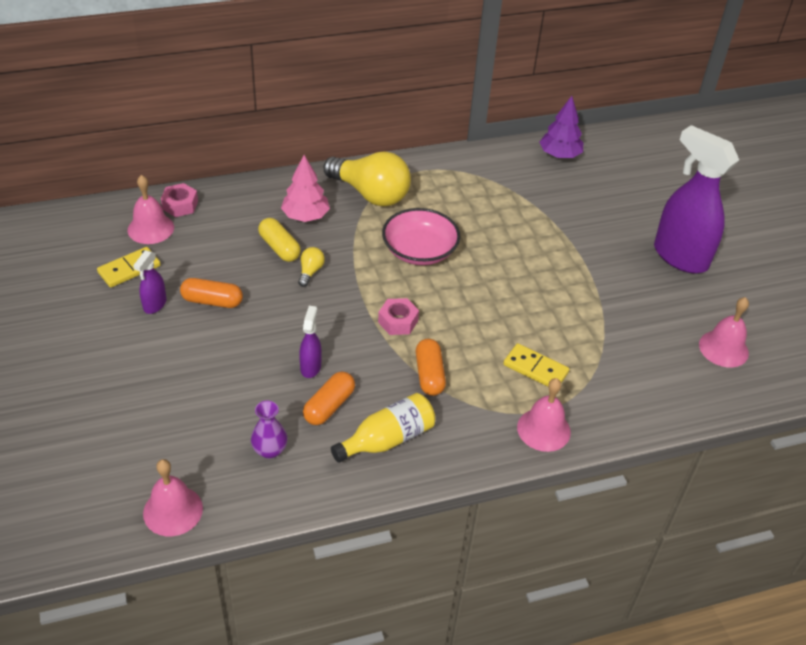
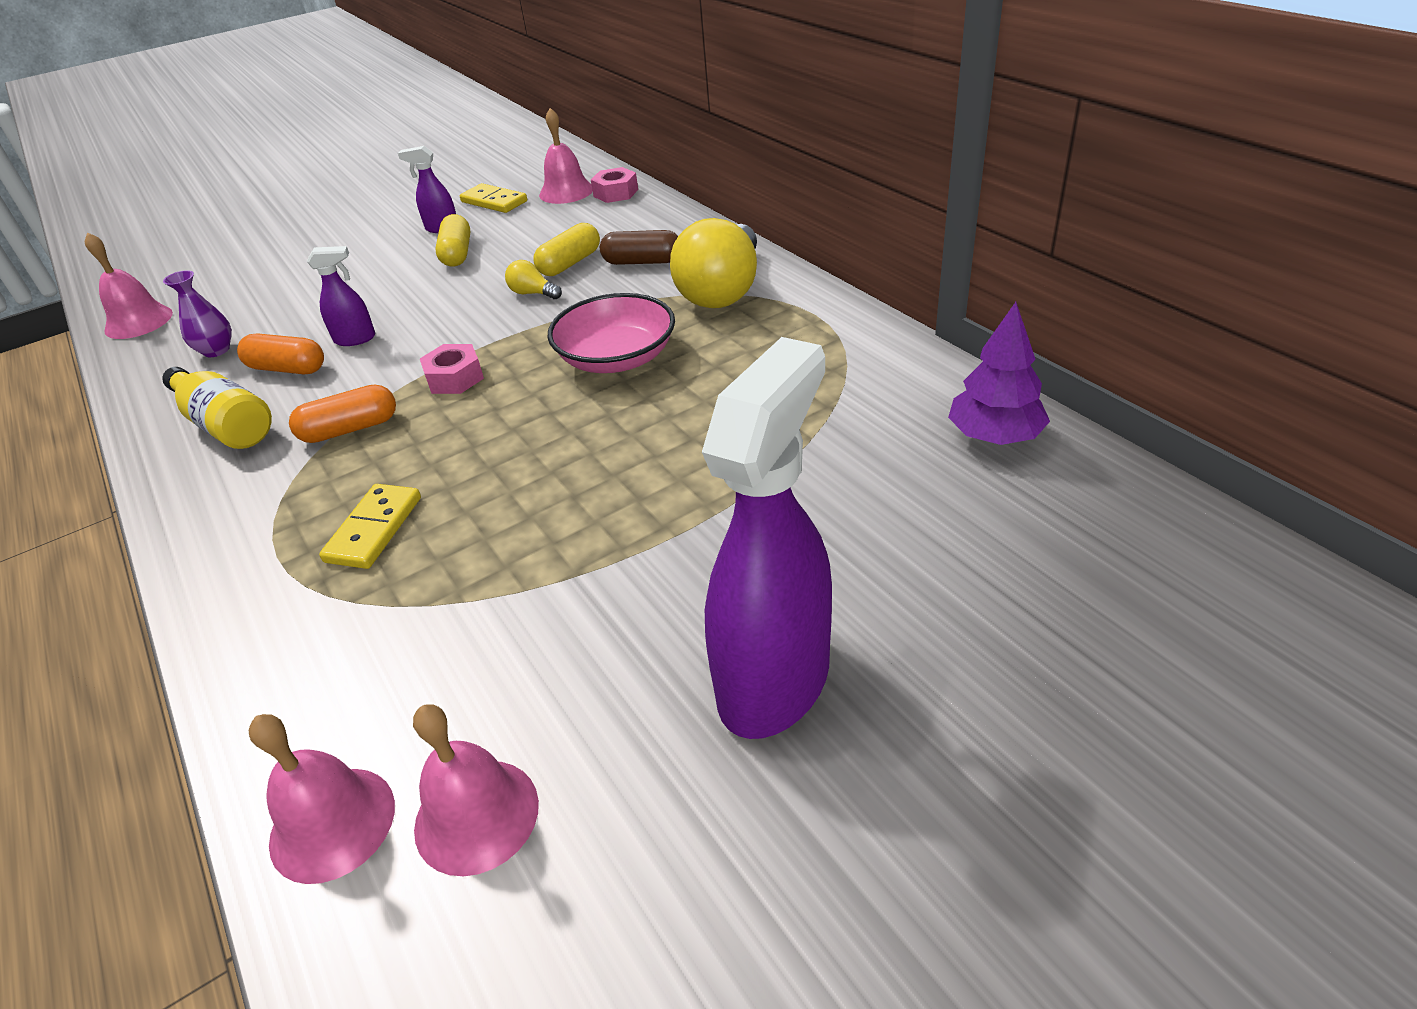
camera: 80 degrees right, 5 degrees down
orange capsule [180,278,243,308] -> yellow capsule [435,214,470,266]
pink tree [281,155,330,222] -> brown capsule [600,230,678,265]
yellow light bulb [298,247,325,287] -> yellow light bulb turned 150 degrees counterclockwise [505,260,562,299]
pink bell [517,378,571,452] -> pink bell moved to [249,714,395,884]

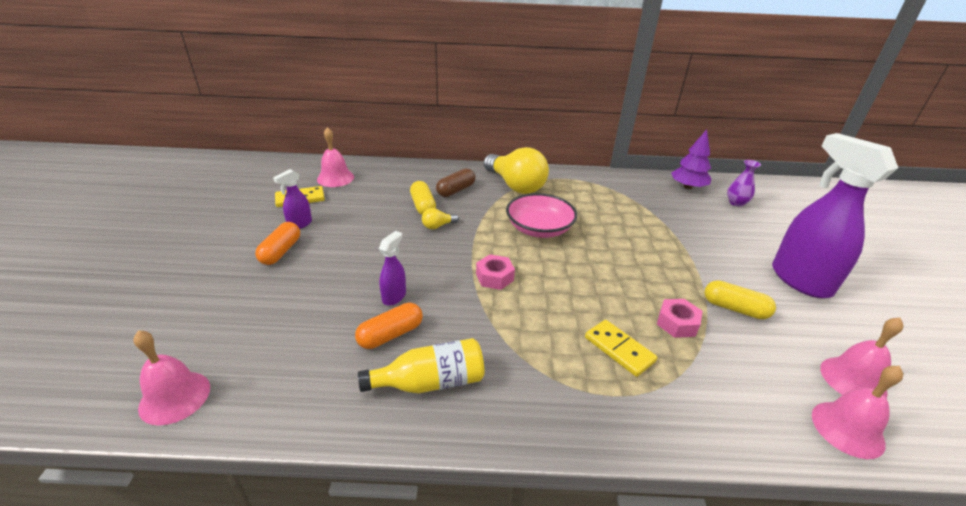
camera: 60 degrees left, 5 degrees down
purple vase [163,270,232,357] -> purple vase moved to [727,160,761,207]
orange capsule [289,384,396,443] -> orange capsule moved to [255,222,300,265]
yellow capsule [435,214,470,266] -> yellow capsule moved to [704,280,776,319]
pink nut [591,167,638,203] -> pink nut moved to [657,299,702,338]

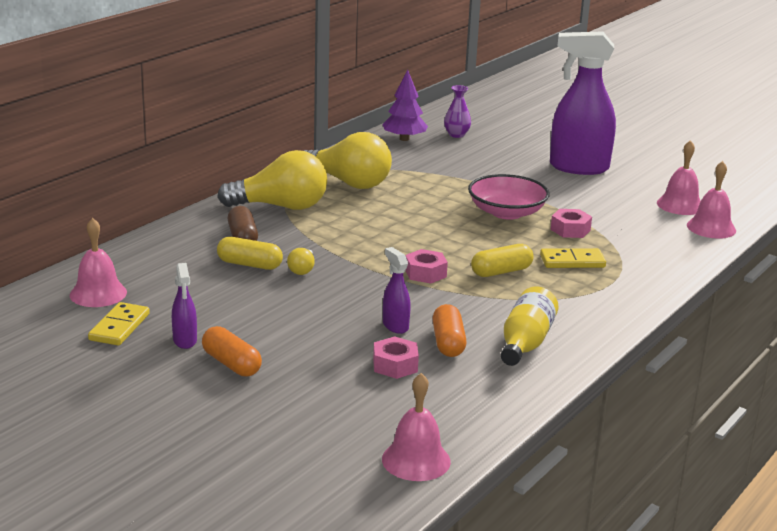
camera: 55 degrees left, 10 degrees down
pink bowl [506,193,577,238] -> pink bowl moved to [468,174,550,220]
yellow capsule [704,280,776,319] -> yellow capsule moved to [471,244,534,277]
none -> yellow light bulb [304,132,392,189]
none -> pink nut [373,336,419,379]

